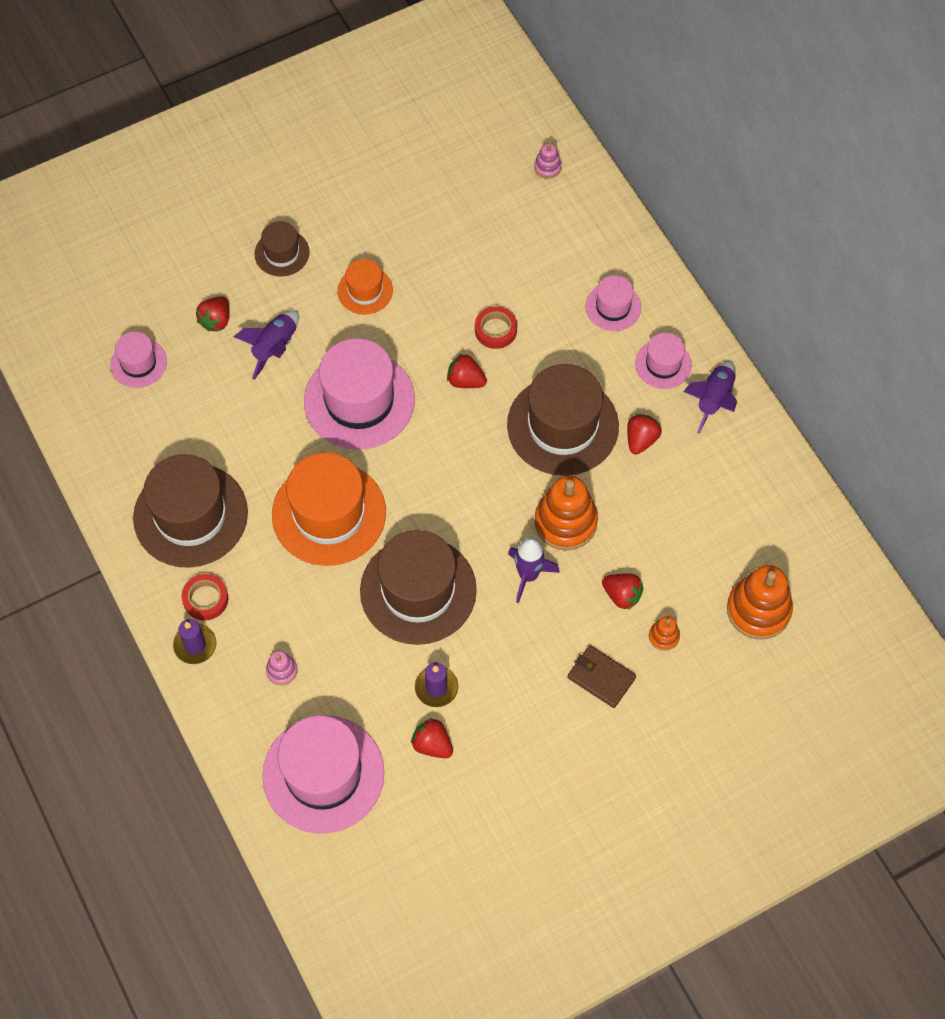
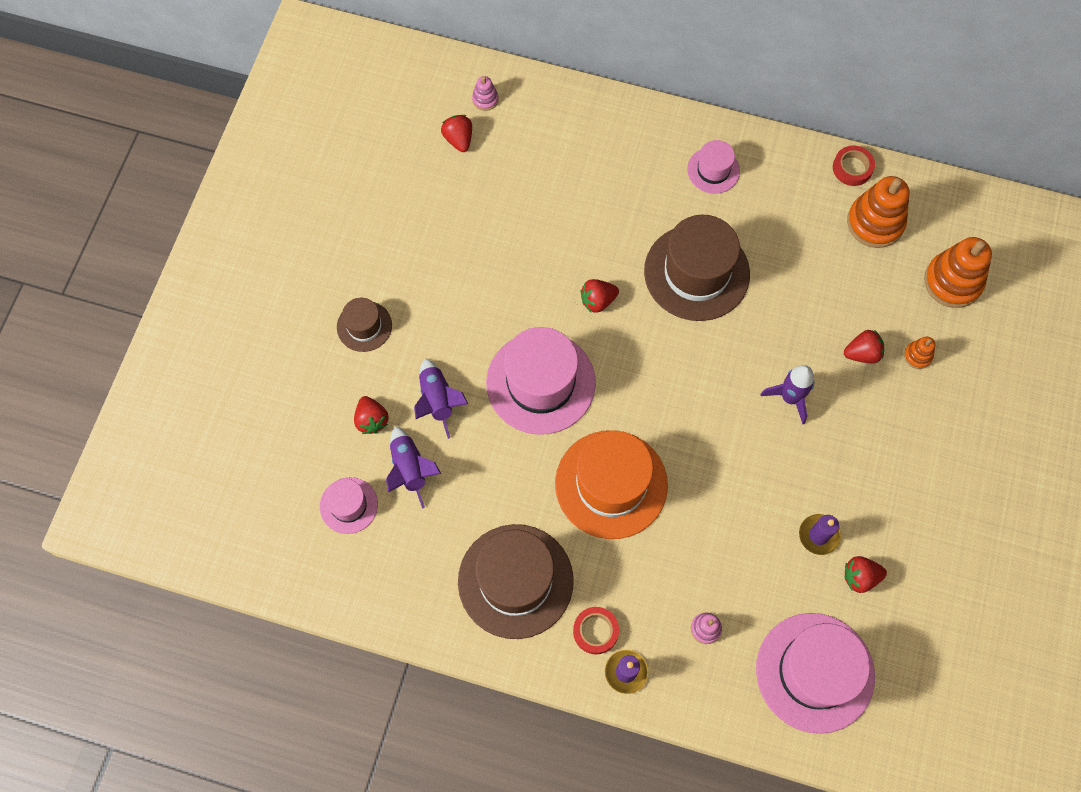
camera: 45 degrees left, 5 degrees up
orange hat [338,259,393,315] -> none
brown hat [360,530,477,645] -> none
red tape [475,306,517,349] -> red tape moved to [833,146,875,186]
orange stacking toy [534,476,598,551] -> orange stacking toy moved to [847,176,909,248]
brown wallet [567,645,636,708] -> none
pink hat [585,275,641,331] -> none
red strawberry [627,414,662,455] -> red strawberry moved to [441,115,472,152]
purple rocket [683,361,737,434] -> purple rocket moved to [386,426,441,509]

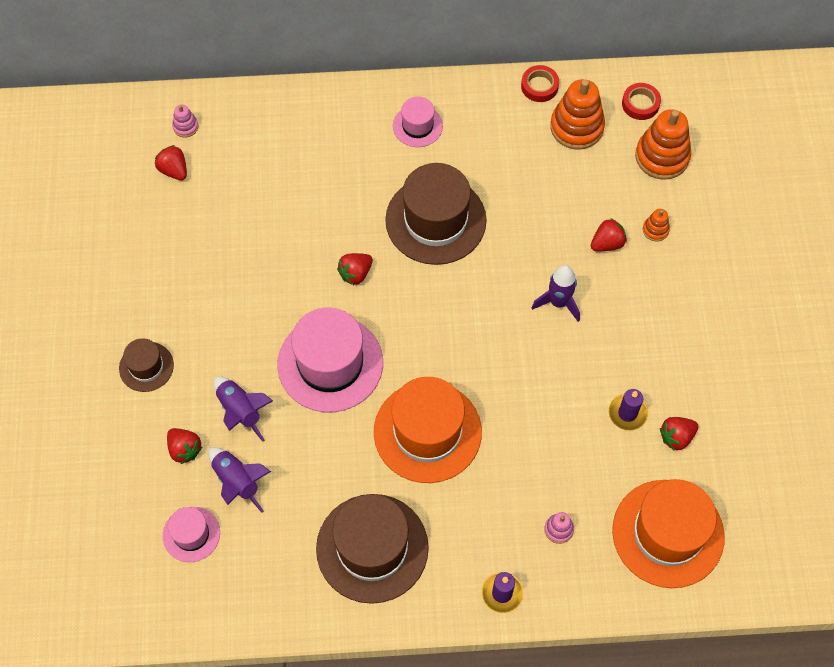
camera: 20 degrees left, 5 degrees down
red tape [573,607,619,655] -> red tape moved to [622,83,661,120]
pink hat [756,613,875,734] -> orange hat [612,479,725,588]

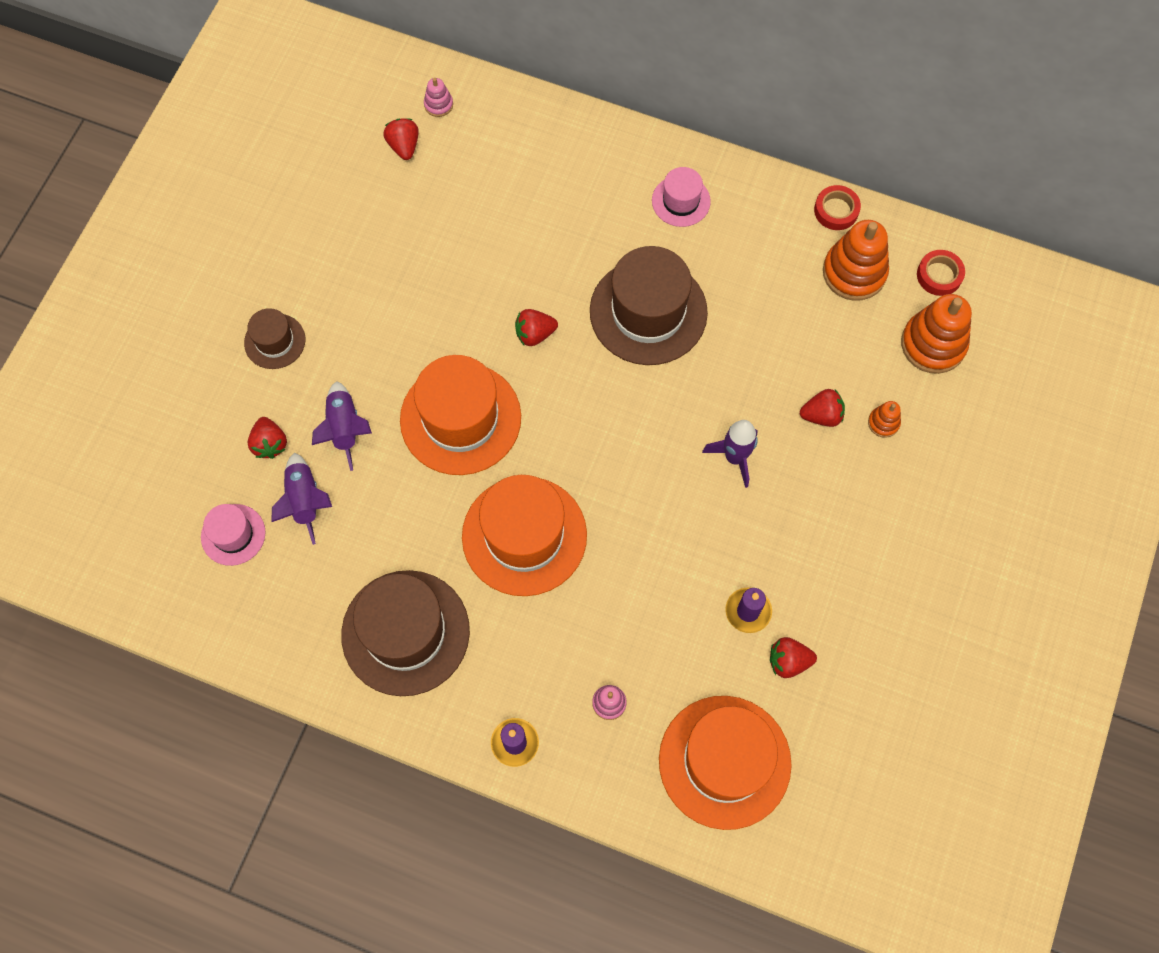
camera: 25 degrees right, 5 degrees up
pink hat [277,307,383,412] -> orange hat [400,355,521,475]

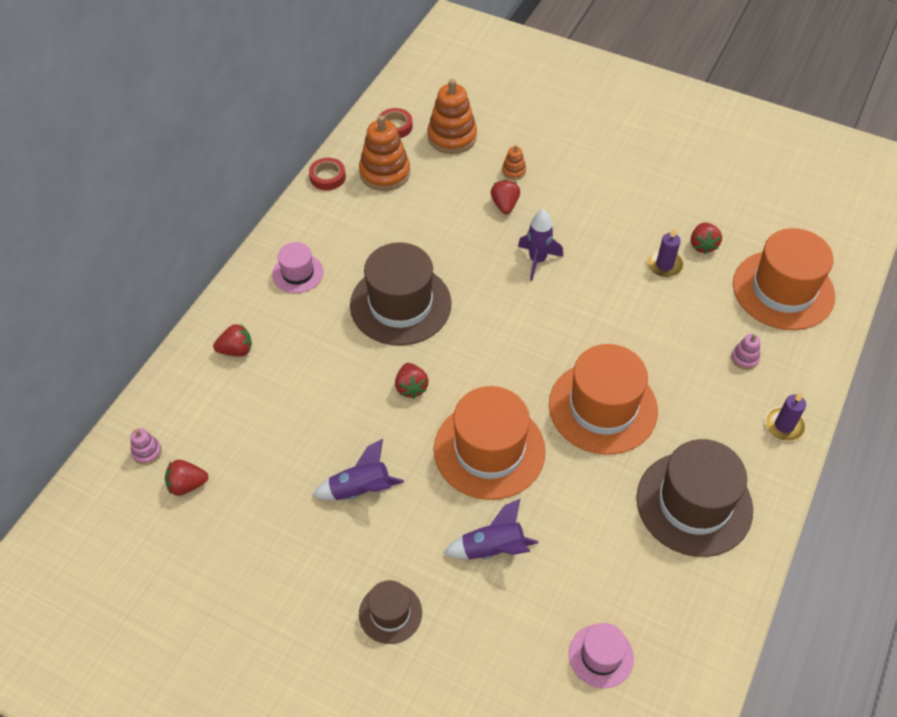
camera: 85 degrees left, 15 degrees down
red strawberry [247,417,287,459] -> red strawberry moved to [213,324,252,357]
purple rocket [271,453,332,545] -> purple rocket moved to [312,439,404,500]

